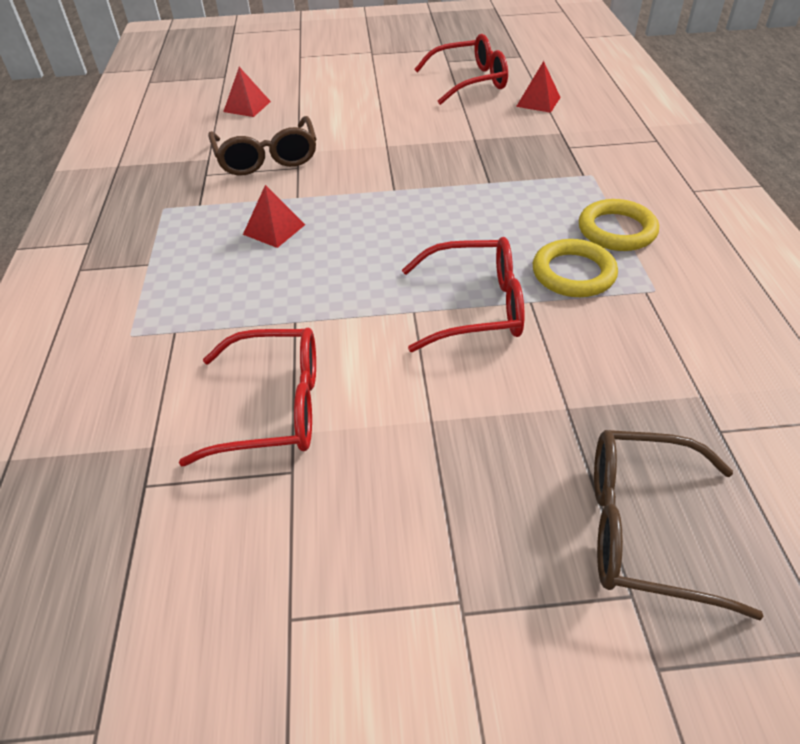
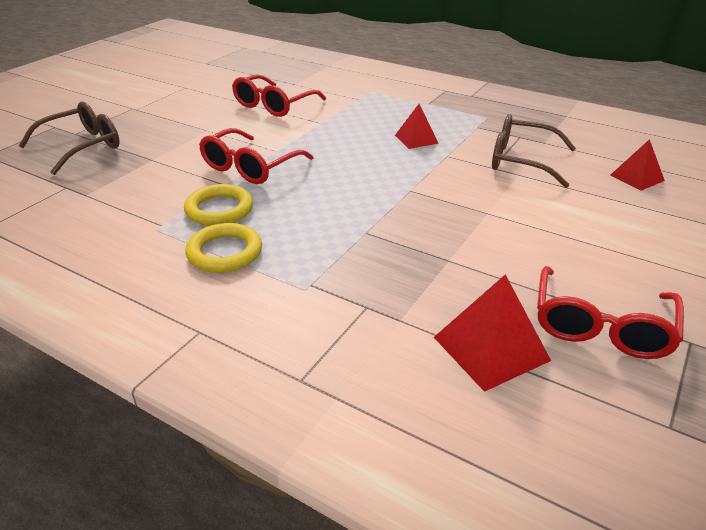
camera: 125 degrees right, 10 degrees down
red pyramid [516,61,561,113] -> red pyramid [434,274,551,392], size x1.54

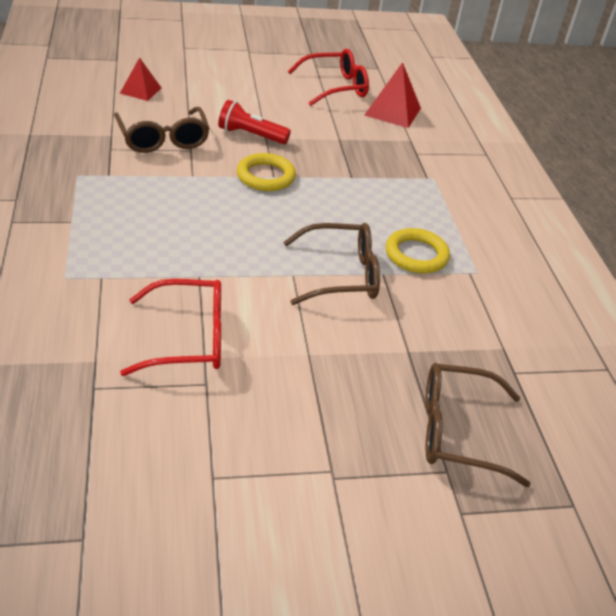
camera: 135 degrees left, 5 degrees up
yellow ring [185,223,262,273] -> yellow ring moved to [237,153,296,191]
red glasses [199,128,313,184] -> brown glasses [283,223,380,305]
red pyramid [395,104,439,149] -> none
none -> red flashlight [218,100,291,144]

